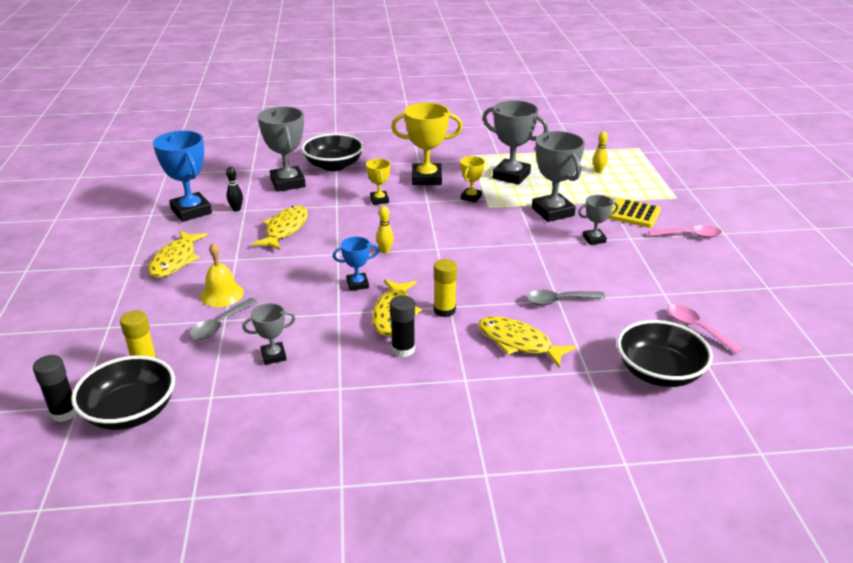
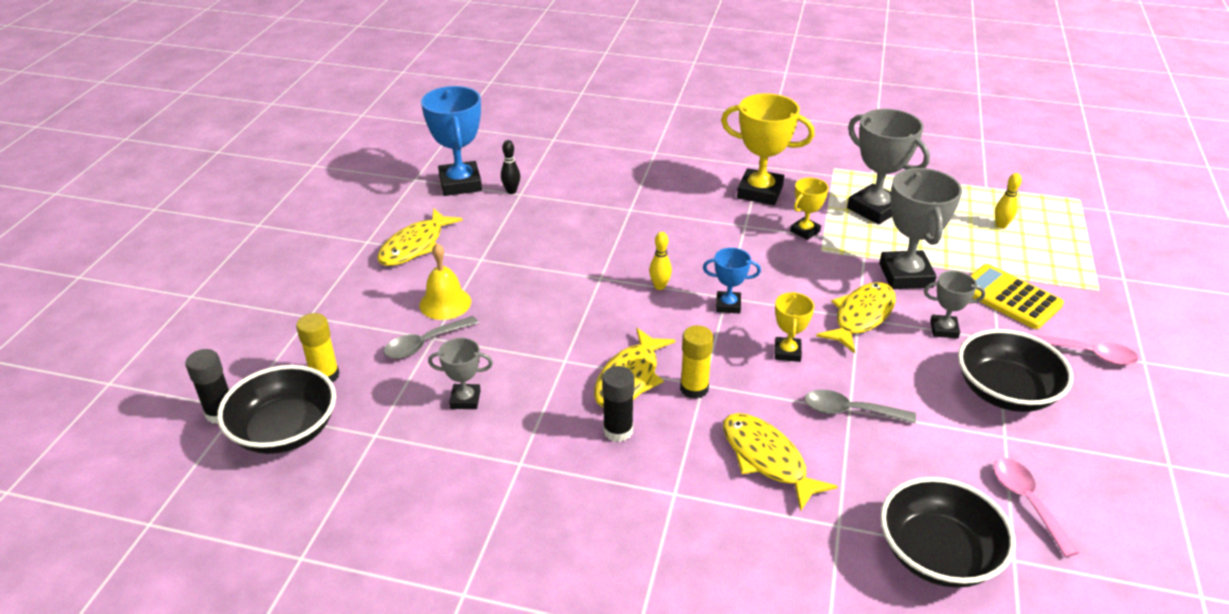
camera: 20 degrees right, 5 degrees up
yellow fish [252,206,308,250] -> yellow fish moved to [816,282,896,354]
grey trophy [258,106,306,192] -> none
black bowl [301,133,364,171] -> black bowl moved to [958,329,1073,412]
blue trophy [333,237,379,291] -> blue trophy moved to [703,248,761,314]
yellow trophy [366,159,391,205] -> yellow trophy moved to [775,292,814,362]

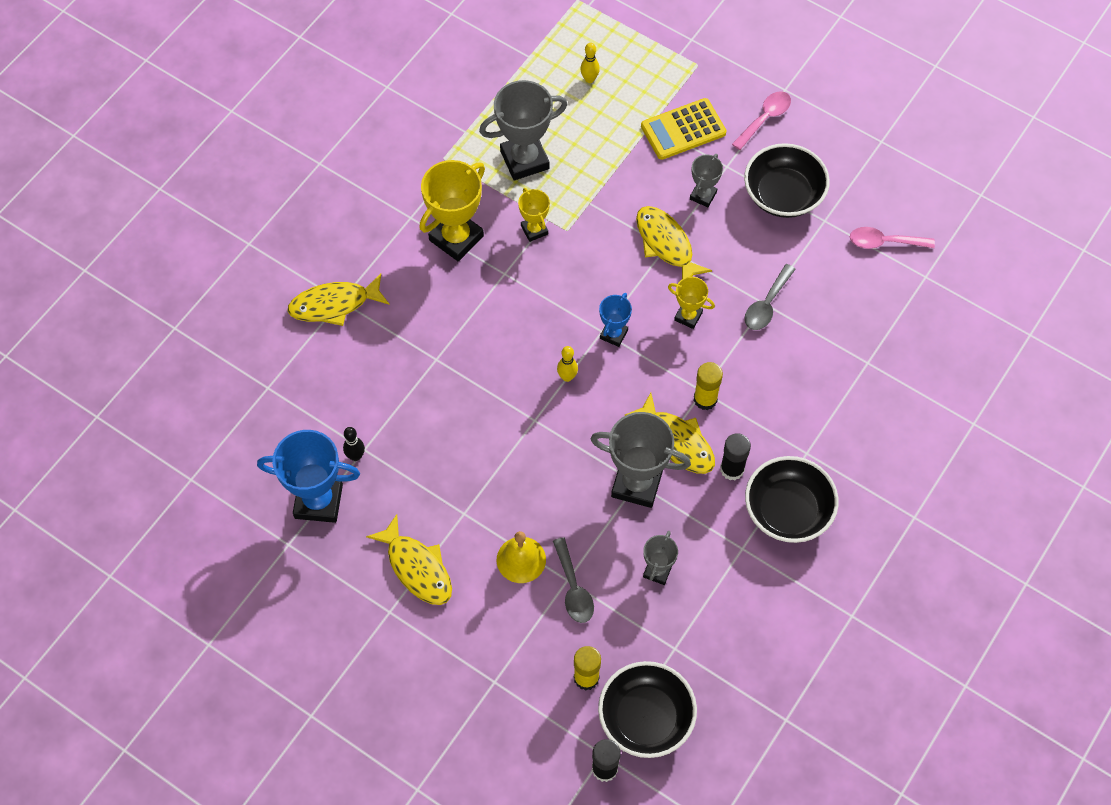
camera: 70 degrees left, 25 degrees up
yellow fish [723,413,838,512] -> yellow fish moved to [288,274,389,326]
grey trophy [879,168,962,289] -> grey trophy moved to [591,412,691,508]
black bowl [880,477,1015,588] -> black bowl moved to [745,456,839,543]

